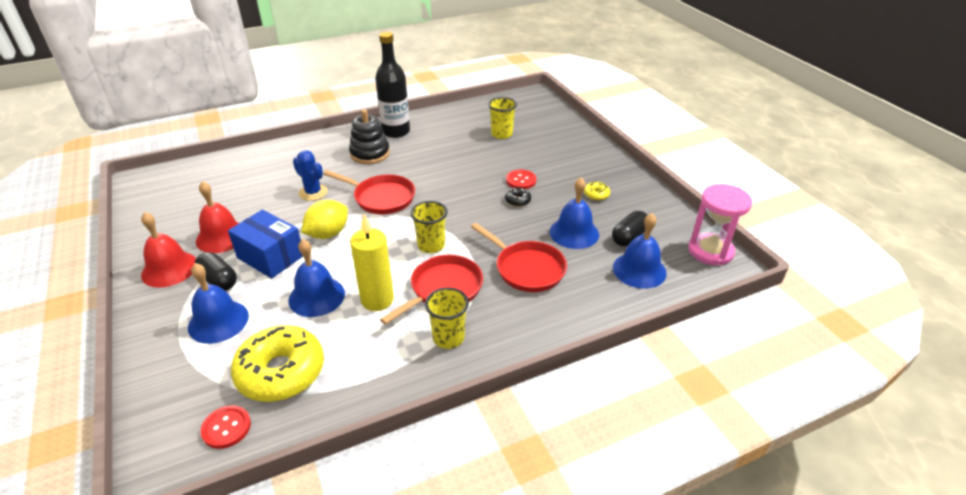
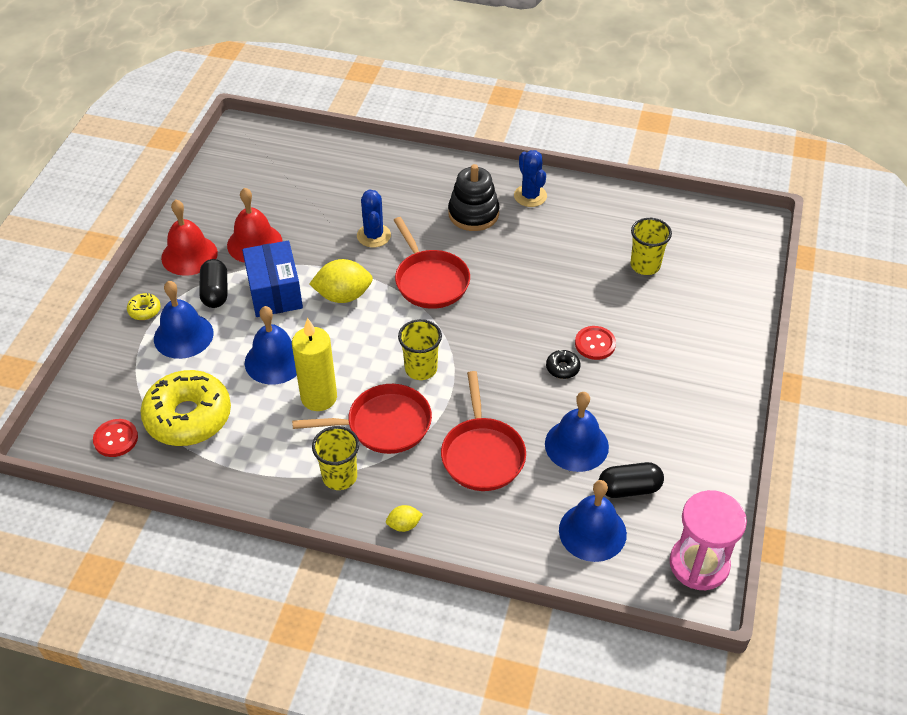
camera: 40 degrees right, 10 degrees up
black bottle [375,32,410,138] -> blue cactus [514,150,547,207]
yellow donut [584,182,610,201] -> yellow donut moved to [127,293,161,320]
none -> yellow lemon [386,505,423,532]

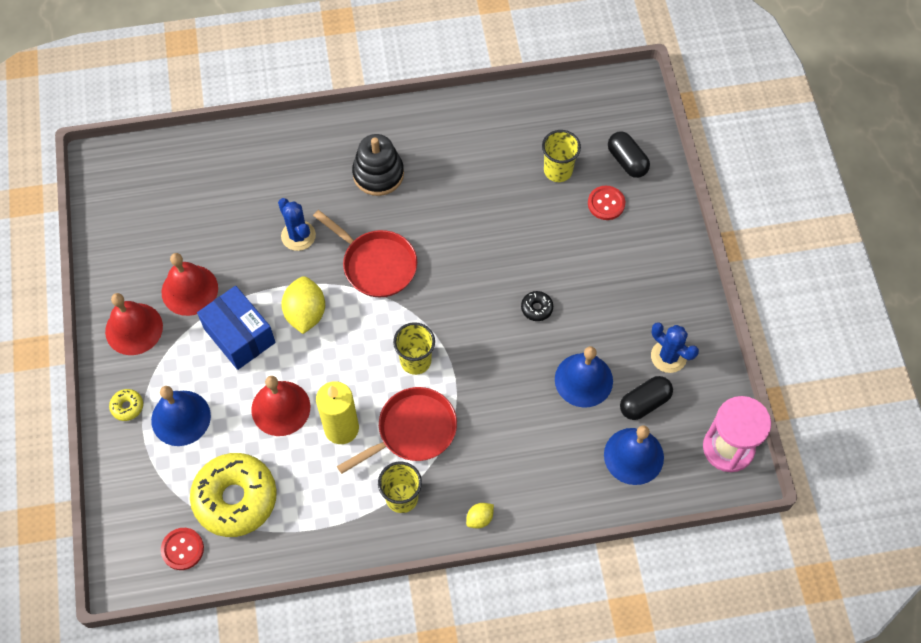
camera: 25 degrees left, 15 degrees up
black capsule [199,259,227,308] -> black capsule moved to [608,132,650,178]
blue bell [245,306,297,385] -> red bell [251,376,310,436]
yellow lemon [309,259,373,303] -> yellow lemon turned 60 degrees counterclockwise [281,276,325,334]
red pan [441,371,526,491] -> none
blue cactus [514,150,547,207] -> blue cactus moved to [651,322,699,373]
red button [575,326,616,360] -> red button moved to [588,186,625,220]

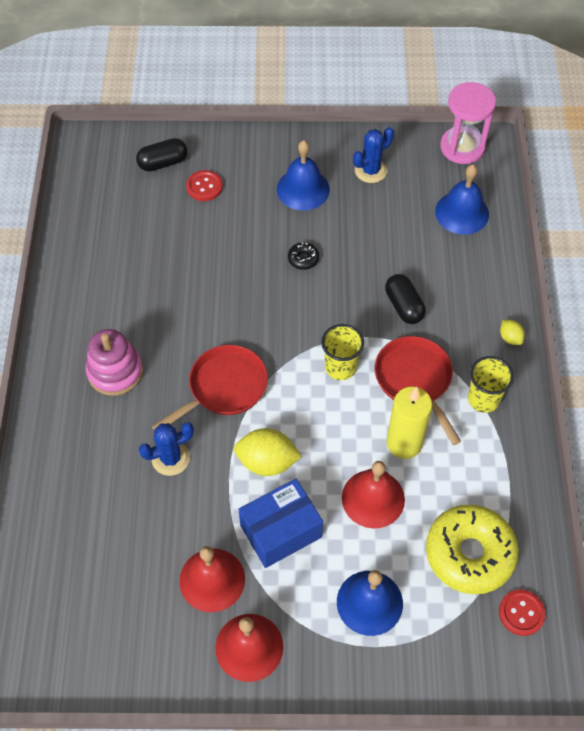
camera: 80 degrees left, 5 degrees down
yellow donut [109,389,143,421] -> none
black stacking toy [352,134,404,196] -> pink stacking toy [86,329,143,396]
yellow cup [542,130,581,182] -> none
blue bell [555,346,613,408] -> blue bell moved to [277,140,330,211]
black capsule [620,376,673,420] -> black capsule moved to [385,274,426,324]

